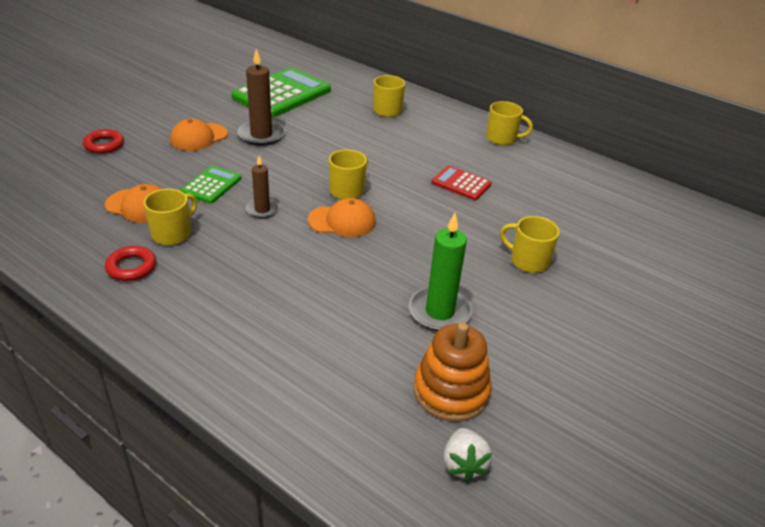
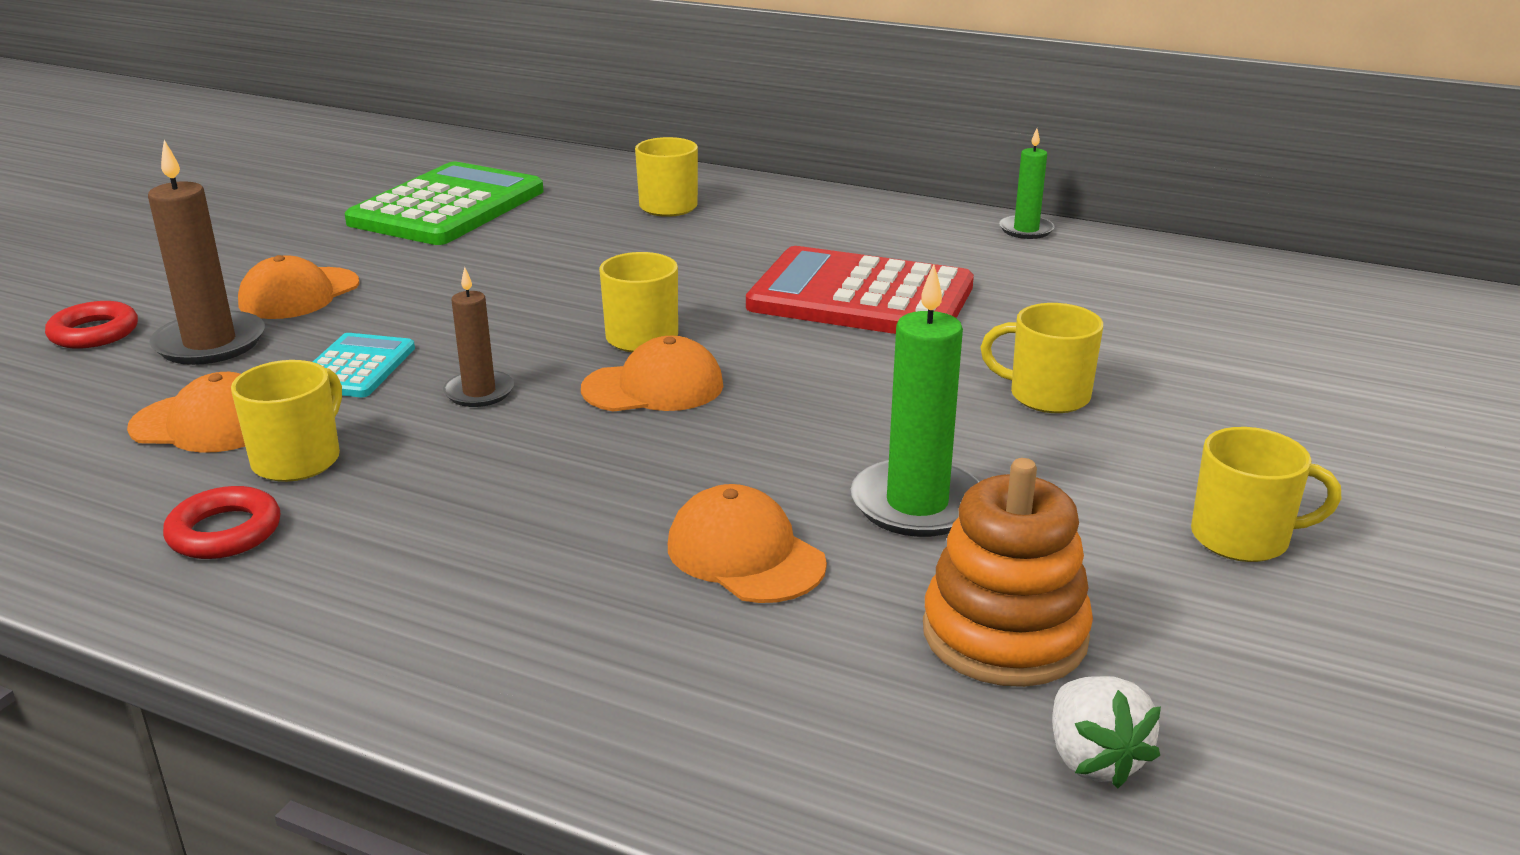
camera: 10 degrees left, 10 degrees down
green calculator [181,166,241,204] -> turquoise calculator [313,333,415,397]
brown candle [237,49,285,146] -> brown candle moved to [148,140,265,365]
red calculator [431,166,491,200] -> red calculator [746,246,974,334], size x1.96
yellow mug [486,101,533,145] -> yellow mug moved to [1191,427,1341,562]
none -> orange cap [668,484,827,603]
none -> green candle [999,128,1055,239]

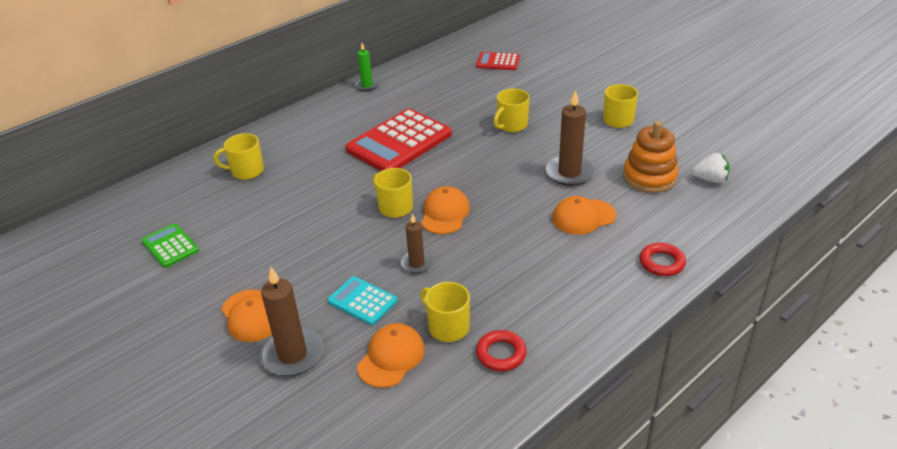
camera: 65 degrees left, 10 degrees up
red ring [45,301,138,349] -> red ring moved to [640,243,686,276]
green calculator [345,162,543,245] -> green calculator [142,224,199,268], size x0.51
green candle [851,264,979,537] -> brown candle [545,90,595,186]
none -> red calculator [476,52,520,70]

